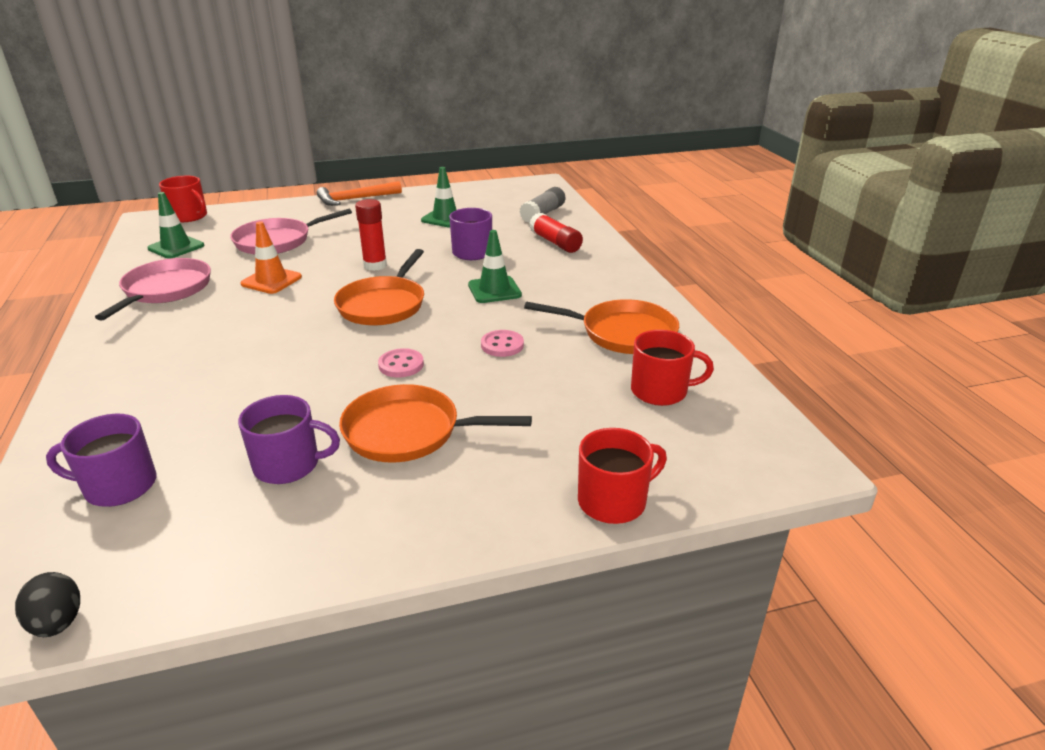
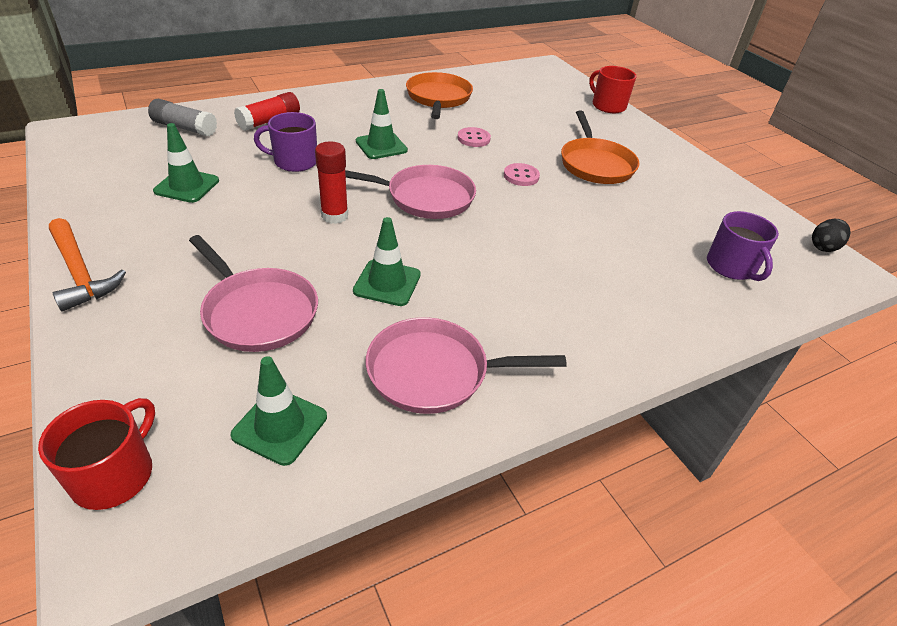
camera: 105 degrees left, 10 degrees up
purple mug [238,395,340,484] -> none
orange traffic cone [241,221,302,294] -> green traffic cone [353,217,421,306]
orange pan [334,249,424,325] -> pink pan [345,165,476,219]
red mug [631,330,714,406] -> none

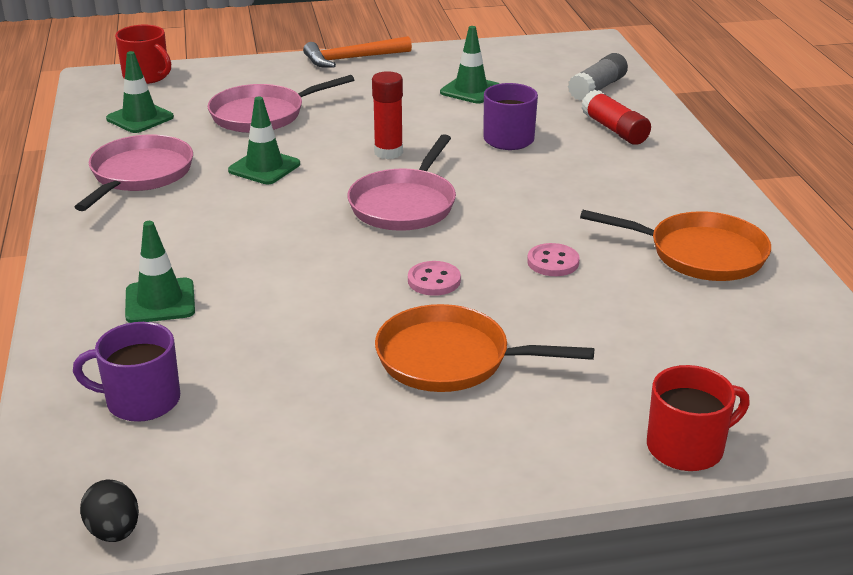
camera: 110 degrees right, 10 degrees down
green traffic cone [356,89,408,159] -> green traffic cone moved to [125,221,195,323]

